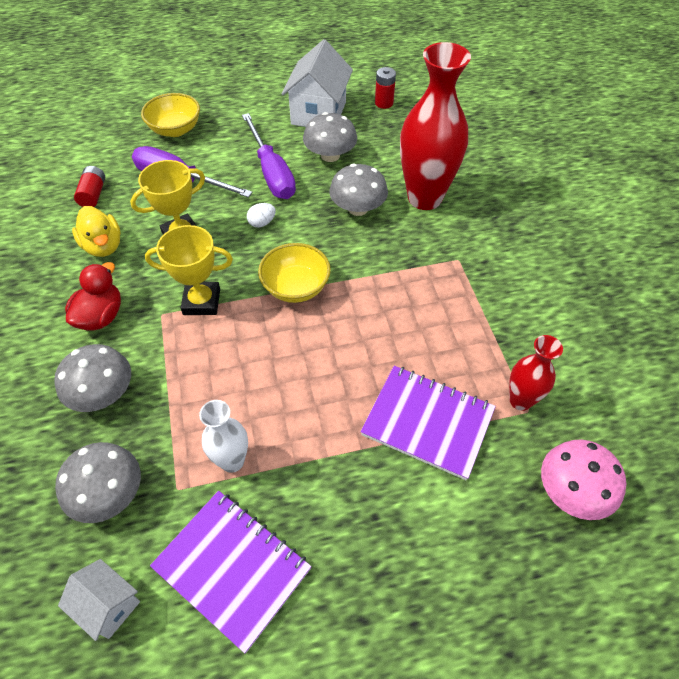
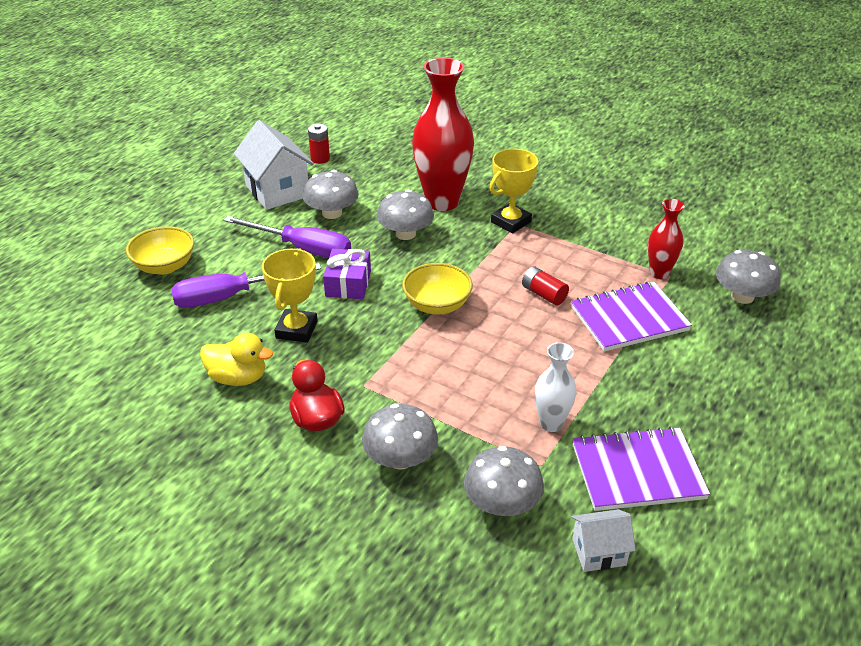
camera: 45 degrees left, 15 degrees down
red battery [74,166,105,207] -> red battery moved to [522,266,569,305]
yellow trophy [145,225,233,315] -> yellow trophy moved to [490,149,538,234]
white egg [247,203,276,227] -> purple gift [323,249,371,299]
pink mushroom [541,440,626,520] -> grey mushroom [716,250,780,304]

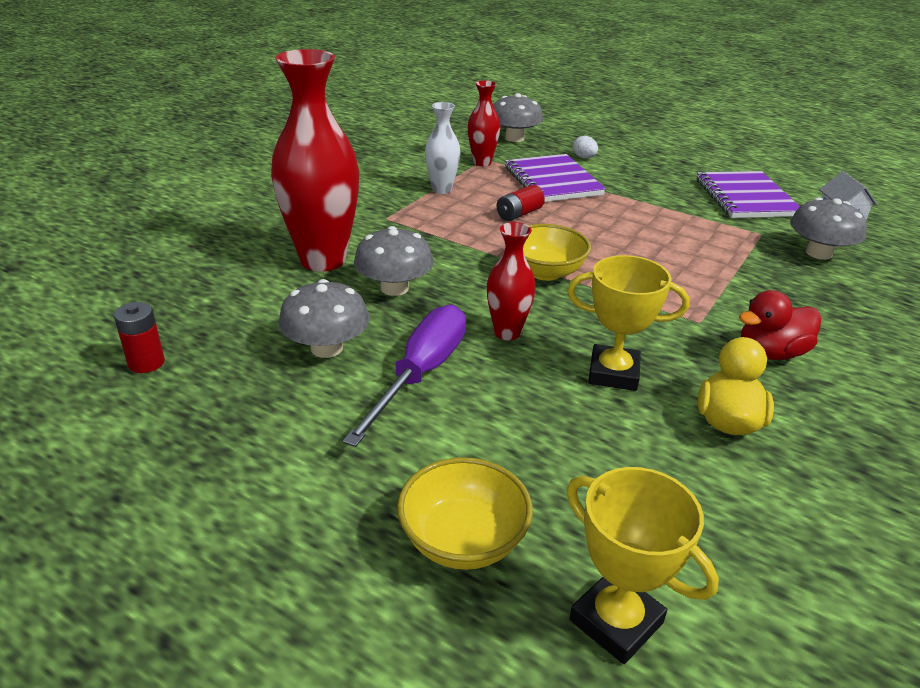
camera: 90 degrees left, 5 degrees down
purple screwdriver [171,263,321,308] -> none
white house [234,120,314,210] -> none
purple gift [323,249,371,299] -> red vase [487,222,536,340]
grey mushroom [362,404,438,470] -> none
yellow trophy [490,149,538,234] -> yellow trophy moved to [567,467,719,664]
white vase [535,342,576,432] -> white vase moved to [425,102,461,194]
none -> white egg [573,136,598,159]

